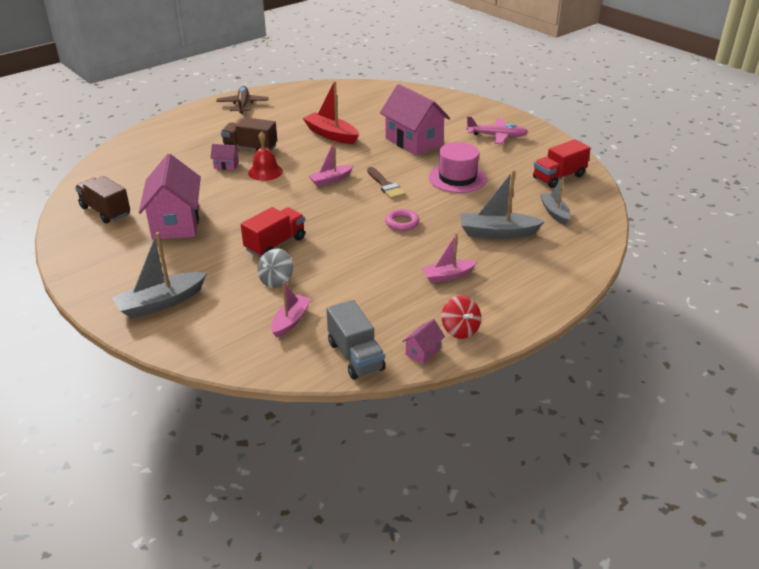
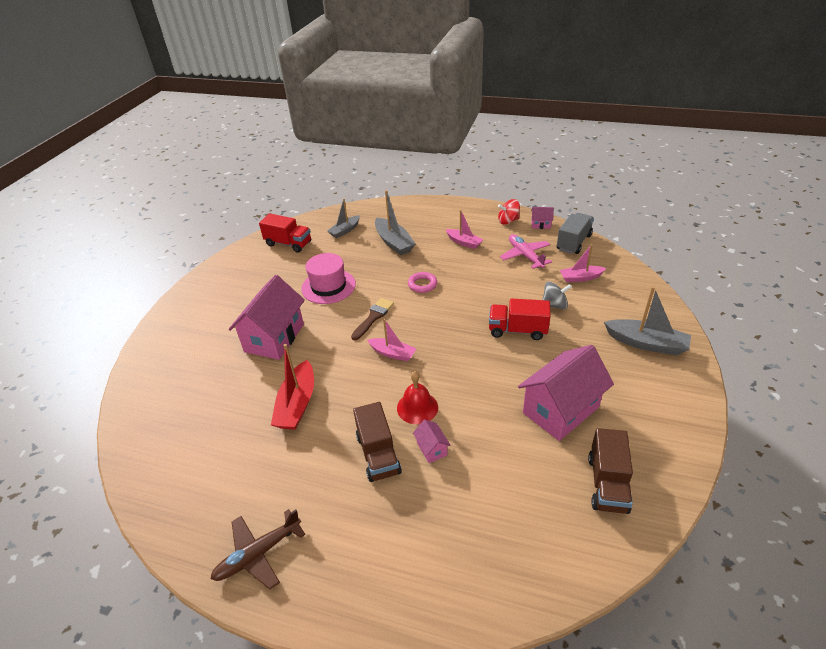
camera: 120 degrees left, 5 degrees up
red spinning top [441,295,481,339] -> red spinning top turned 135 degrees counterclockwise [498,199,520,225]
pink plane [466,116,528,144] -> pink plane moved to [500,234,552,269]

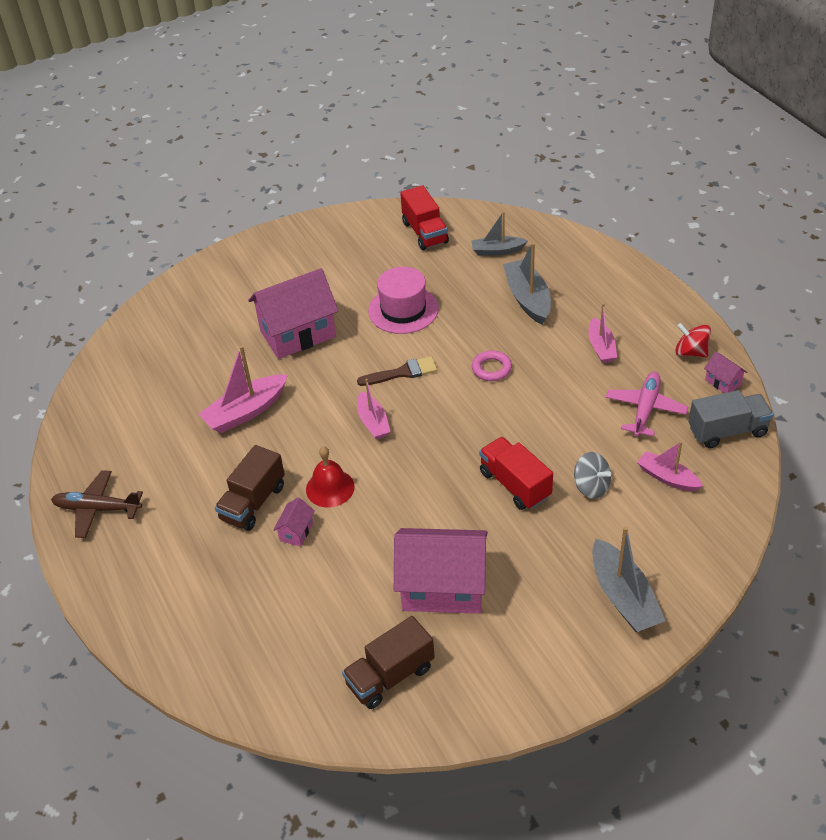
camera: 45 degrees right, 5 degrees up
red boat [271,344,314,430] -> pink boat [199,345,288,433]
grey boat [375,190,416,255] -> grey boat turned 150 degrees clockwise [503,242,551,325]

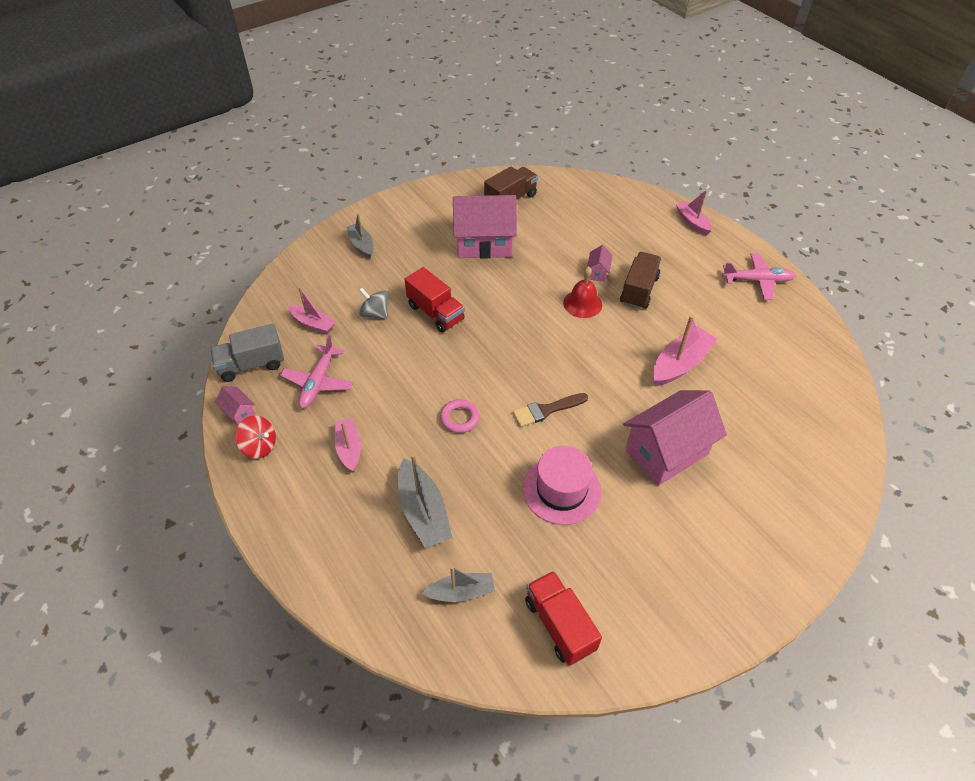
camera: 170 degrees right, 5 degrees up
brown plane [51,470,143,538] -> pink plane [722,253,796,300]
pink boat [357,379,391,439] -> pink boat moved to [676,190,712,235]
grey boat [593,526,666,632] -> grey boat [346,213,373,258], size x0.65

